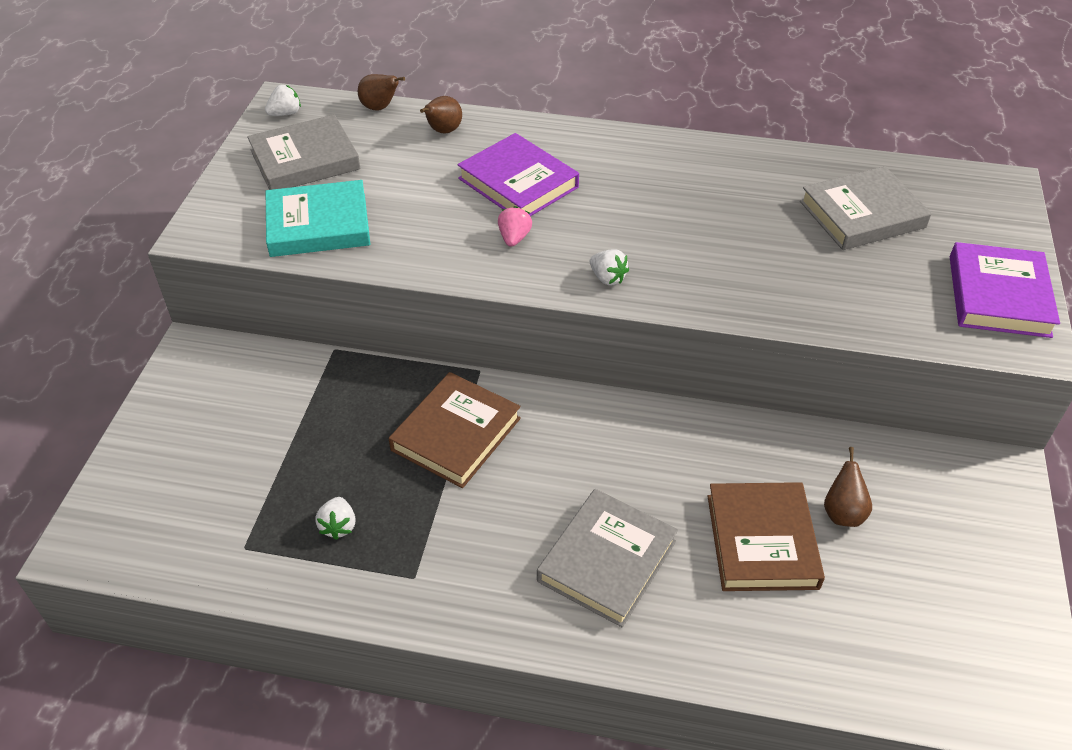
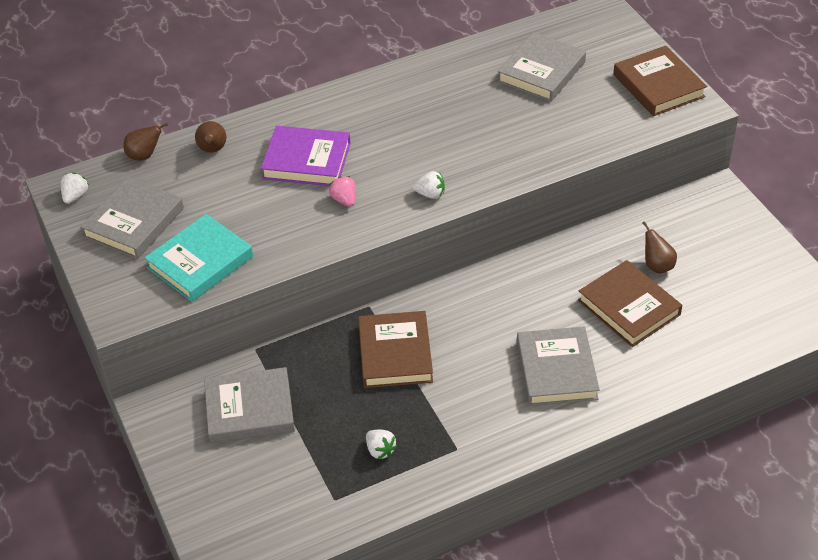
camera: 35 degrees left, 0 degrees up
purple book [950,242,1060,338] -> brown book [613,46,707,116]
none -> grey book [204,367,295,444]

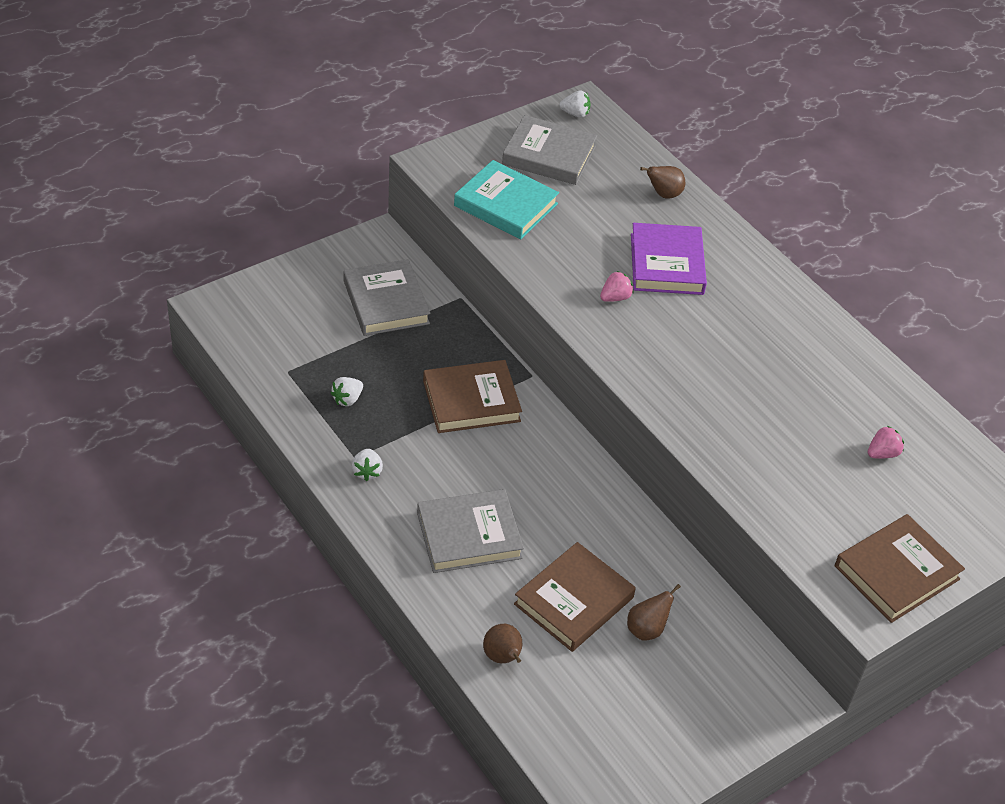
camera: 75 degrees right, 0 degrees up
brown pear [123,123,168,161] -> brown pear moved to [483,624,522,663]
white strawberry [413,171,445,199] -> white strawberry moved to [351,449,383,481]
grey book [498,32,586,102] -> pink strawberry [868,426,904,459]

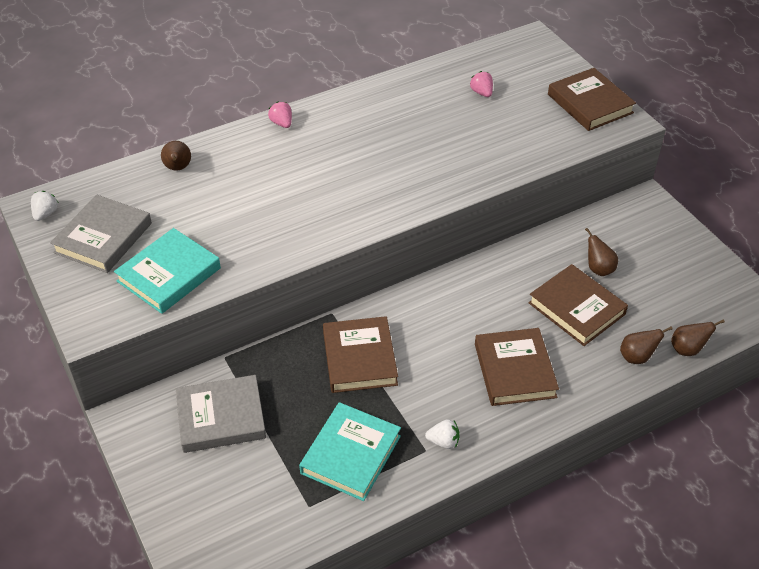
camera: 80 degrees left, 0 degrees up
white strawberry [330,377,363,406] -> turquoise book [299,402,401,501]
grey book [417,489,524,573] -> brown book [475,328,559,406]
pink strawberry [600,271,633,302] -> pink strawberry moved to [268,102,292,128]
purple book [631,223,707,295] -> none
none -> brown pear [671,319,725,356]

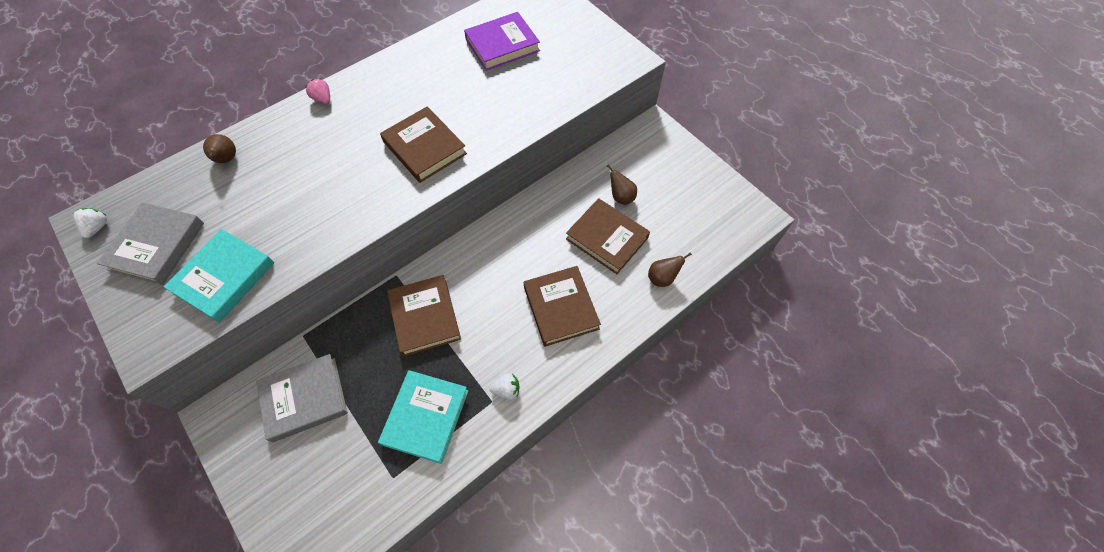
camera: 10 degrees left, 15 degrees up
pink strawberry [470,71,493,97] -> purple book [464,12,540,71]
brown book [548,68,636,131] -> brown book moved to [380,106,467,183]
brown pear [671,319,725,356] -> none

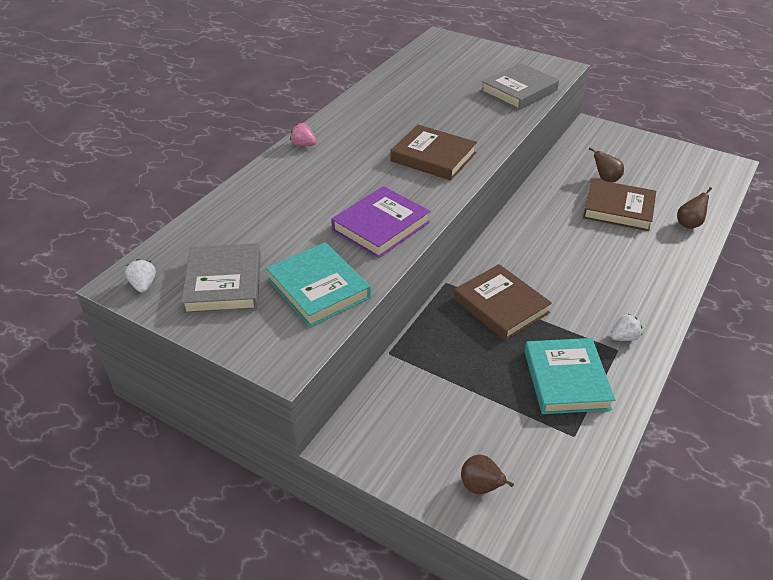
camera: 20 degrees left, 20 degrees down
turquoise book [163,229,274,323] -> turquoise book turned 45 degrees counterclockwise [266,242,371,327]
brown pear [203,134,236,163] -> brown pear moved to [461,455,514,494]
grey book [256,354,348,442] -> grey book moved to [481,63,559,110]
purple book [464,12,540,71] -> purple book moved to [331,186,430,258]
brown book [524,266,601,347] -> none

